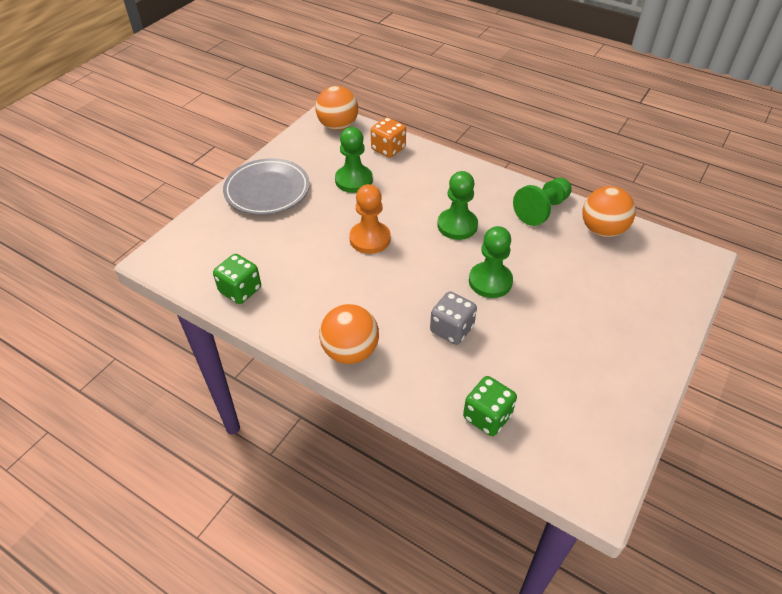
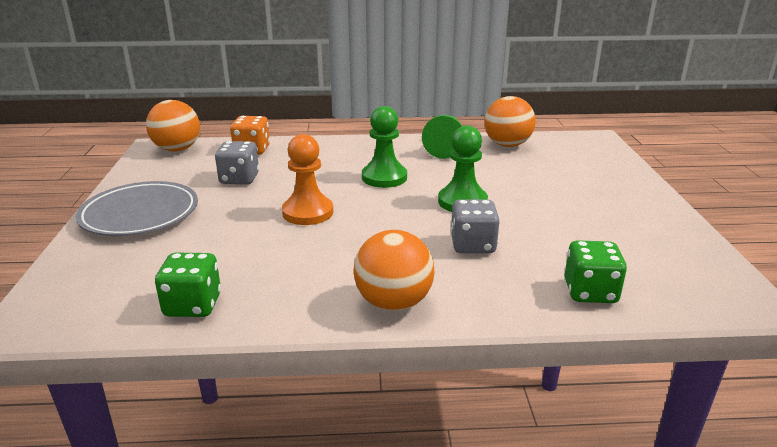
camera: 35 degrees left, 20 degrees down
green pawn [335,127,373,193] -> grey dice [215,141,259,184]

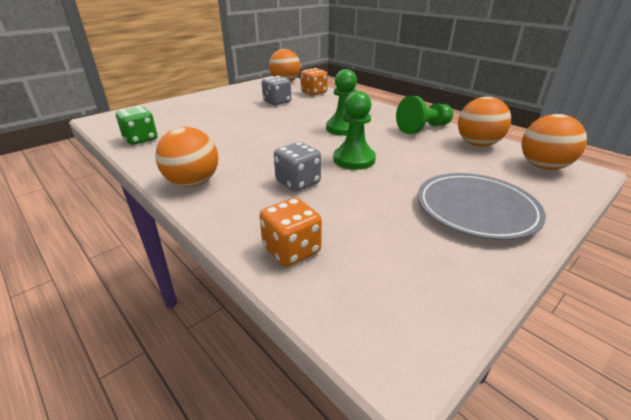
camera: 50 degrees right, 5 degrees up
grey plate [75,181,198,236] -> grey plate moved to [418,173,546,240]
orange pawn [282,134,333,225] -> none
green dice [565,240,627,303] -> orange dice [259,198,322,267]
none -> orange ball [522,114,587,170]

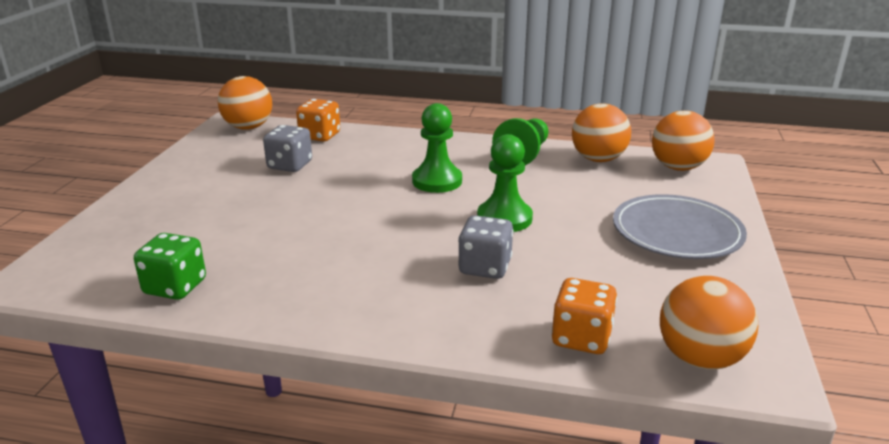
camera: 35 degrees left, 5 degrees down
orange ball [155,127,218,187] -> orange ball moved to [660,276,758,370]

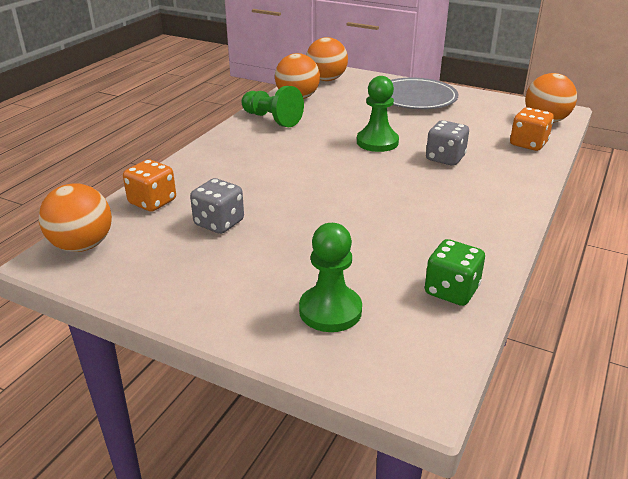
camera: 75 degrees left, 5 degrees up
green pawn [412,103,462,193] -> green pawn moved to [299,223,362,332]

